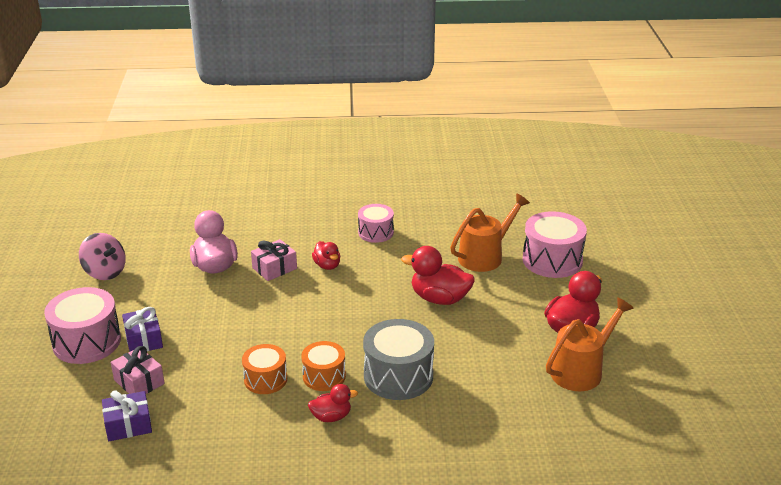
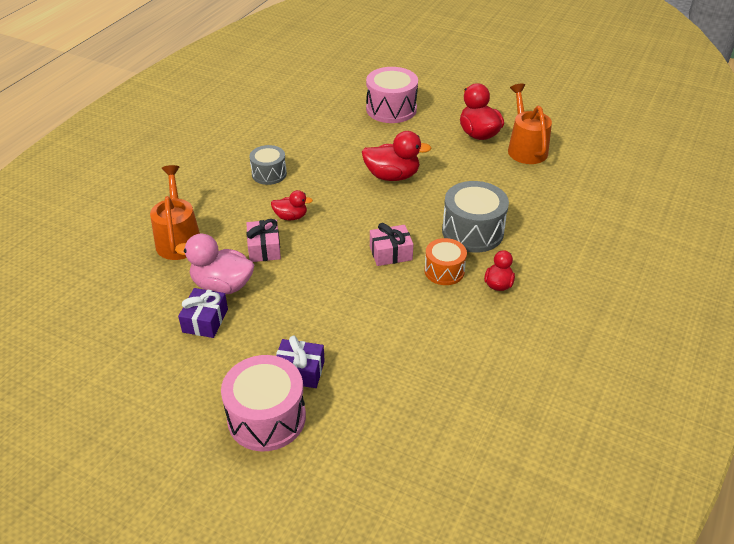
camera: 60 degrees left, 10 degrees up
pink spinning top [79,233,126,280] -> none
purple gift [102,390,152,441] -> purple gift moved to [178,288,228,338]
pink gift [111,346,165,394] -> pink gift moved to [370,223,414,266]
orange drum [242,344,287,394] -> none
pink drum [358,204,394,243] -> grey drum [249,145,287,185]
red duck [401,246,475,305] -> red duck turned 135 degrees counterclockwise [362,131,432,181]
orange watering can [450,193,530,272] -> orange watering can moved to [150,165,200,260]

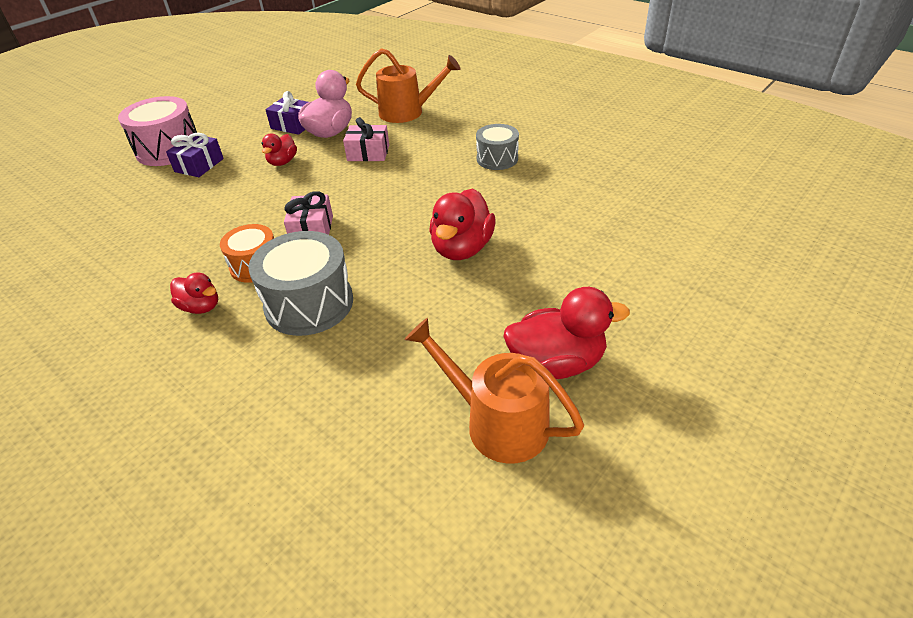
camera: 105 degrees right, 0 degrees up
red duck [271,190,313,220] -> red duck moved to [261,134,297,166]
pink drum [366,67,418,123] -> none
orange watering can [508,84,552,164] -> orange watering can turned 150 degrees counterclockwise [404,318,584,464]

